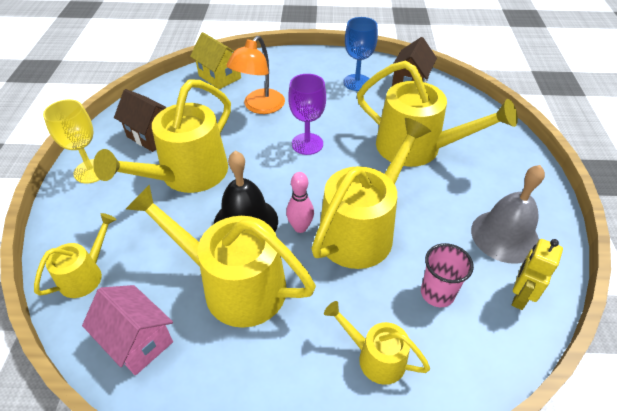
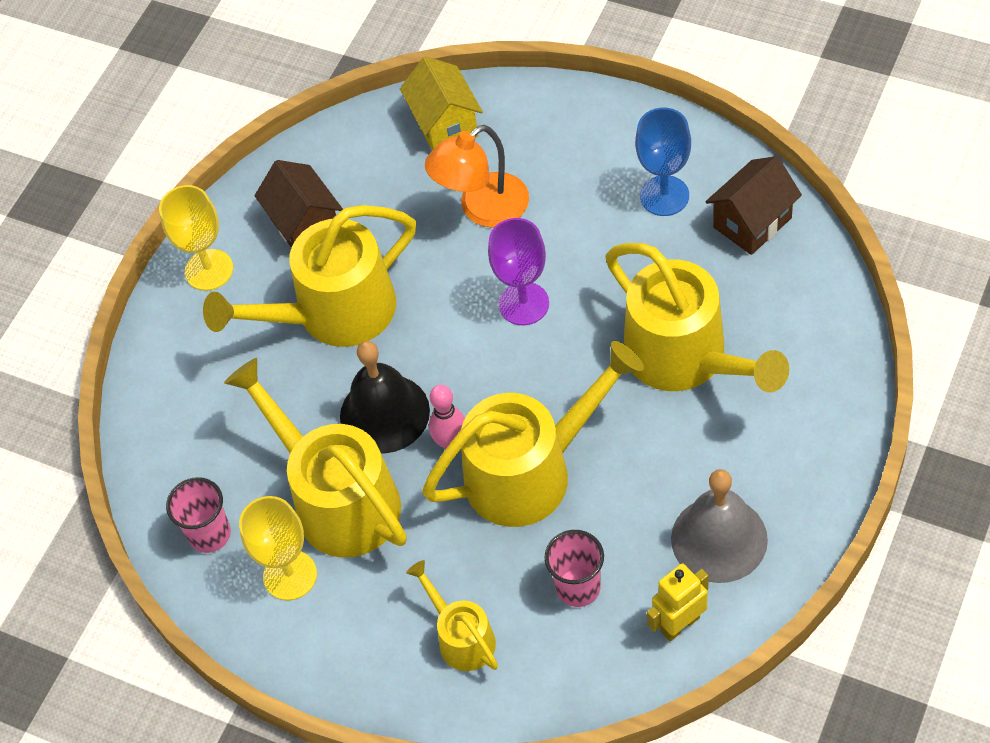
camera: 30 degrees right, 10 degrees up
yellow watering can [34,213,117,298] -> none
pink house [82,285,173,375] -> pink cup [166,477,231,553]
none -> yellow goblet [239,496,317,601]

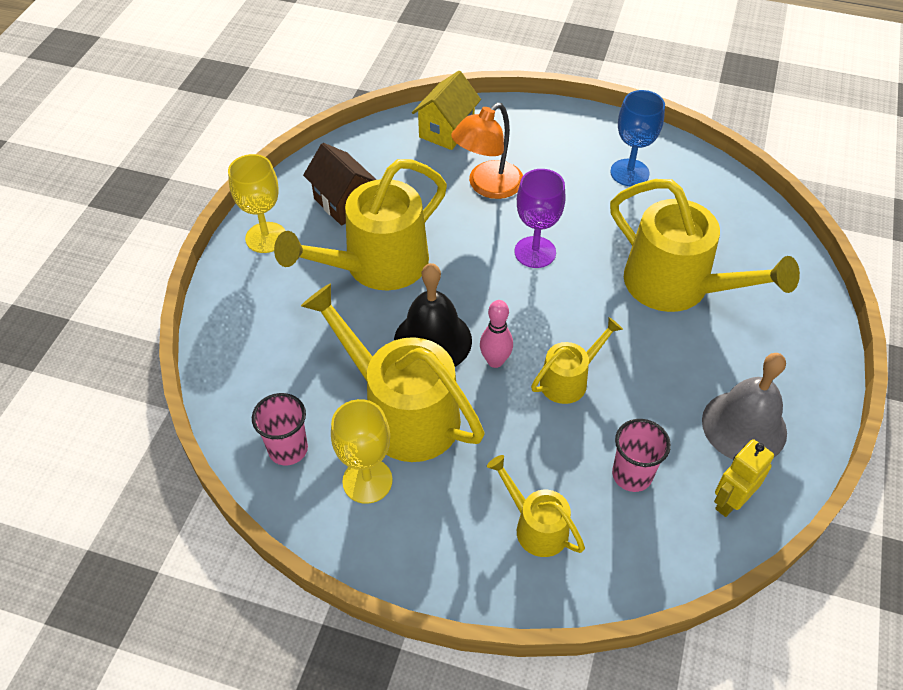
camera: 15 degrees left, 5 degrees down
yellow house [400,56,483,150] -> yellow house turned 60 degrees clockwise [412,71,481,150]
yellow watering can [422,341,644,527] -> yellow watering can [531,317,623,404], size x0.52
brown house [705,156,802,255] -> none

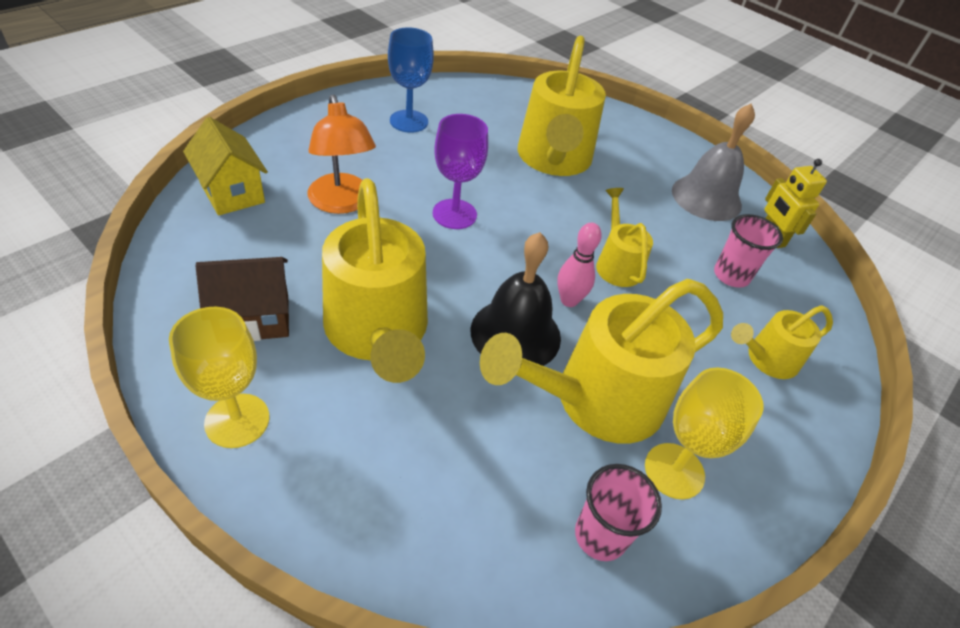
camera: 70 degrees left, 5 degrees down
yellow watering can [610,179,800,312] -> yellow watering can turned 120 degrees clockwise [518,36,606,176]

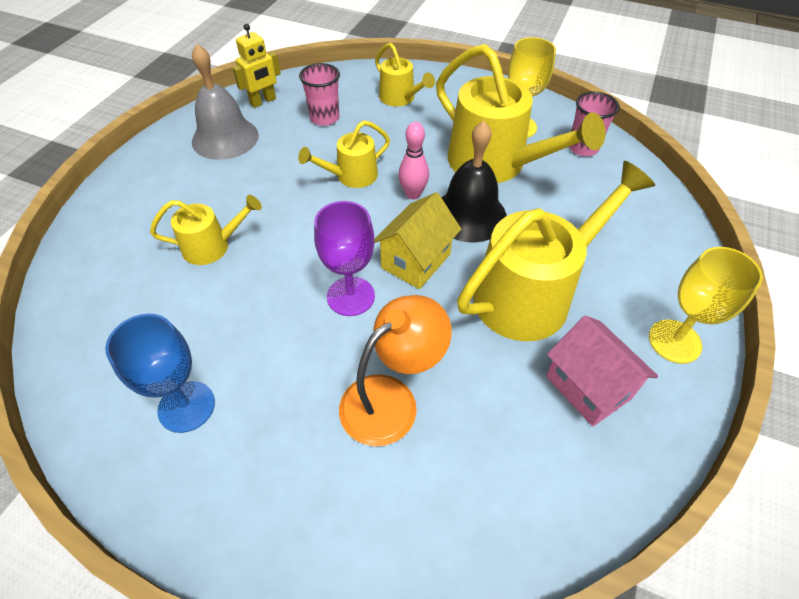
camera: 105 degrees left, 5 degrees up
yellow house [183,117,268,216] -> yellow house moved to [374,192,461,289]
brown house [196,257,289,341] -> pink house [546,316,658,427]
yellow watering can [518,36,606,176] -> yellow watering can [150,195,262,265], size x0.52

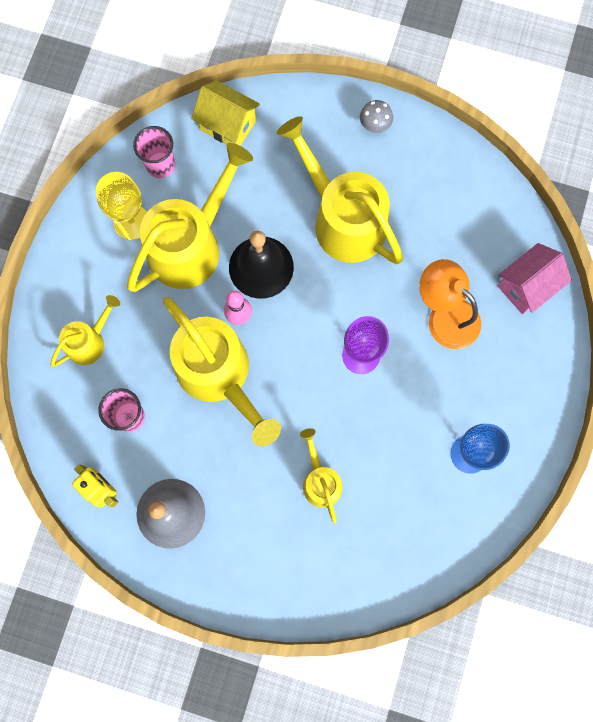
camera: 95 degrees left, 25 degrees up
yellow watering can [298,120,390,188] -> yellow watering can [163,297,281,446], size x1.93
yellow house [374,192,461,289] -> yellow house moved to [191,80,260,146]
pink house [546,316,658,427] -> pink house moved to [498,243,572,315]
yellow goblet [649,247,763,364] -> grey mushroom [360,100,393,133]

